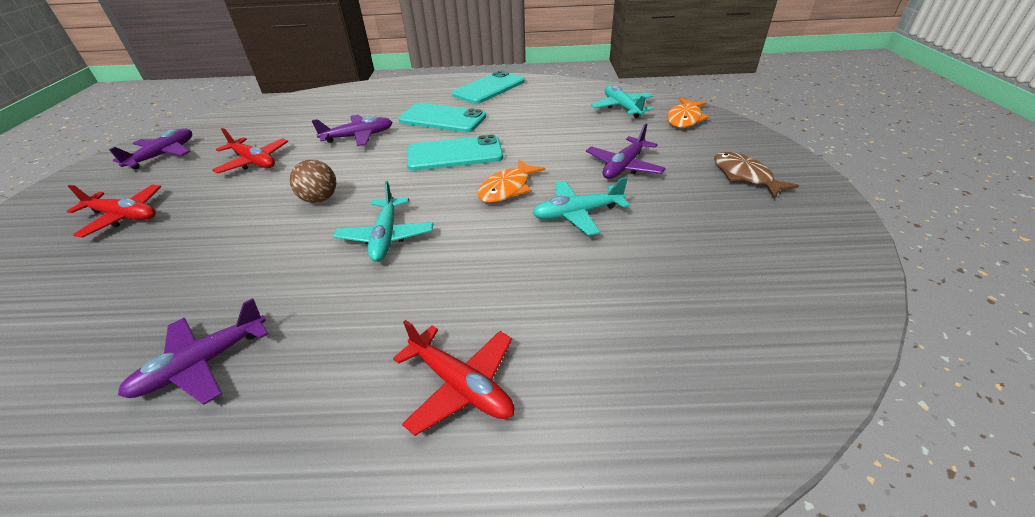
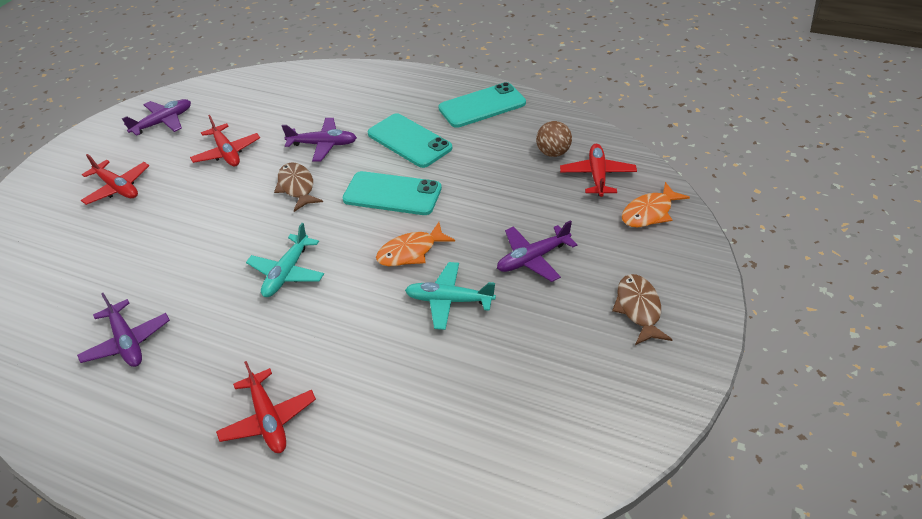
camera: 25 degrees right, 5 degrees up
purple plane [118,298,268,405] -> purple plane turned 105 degrees counterclockwise [77,293,170,367]
brown ball [289,160,336,203] -> brown ball moved to [536,121,572,157]
turquoise plane [591,85,653,118] -> red plane [560,144,637,197]
none -> brown fish [274,162,323,212]

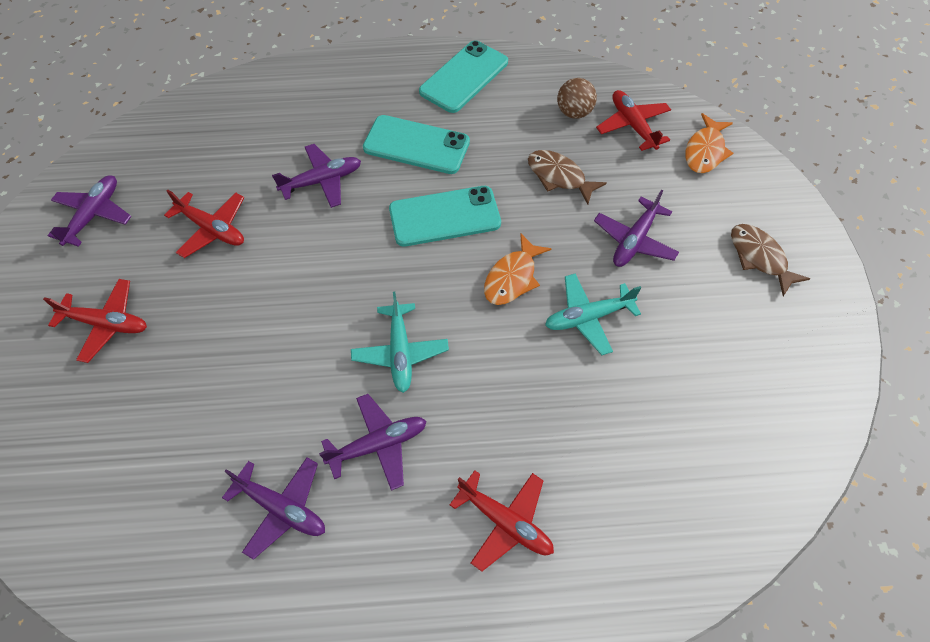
camera: 30 degrees left, 15 degrees up
brown fish [274,162,323,212] -> brown fish moved to [528,150,607,204]
none -> purple plane [319,394,426,491]

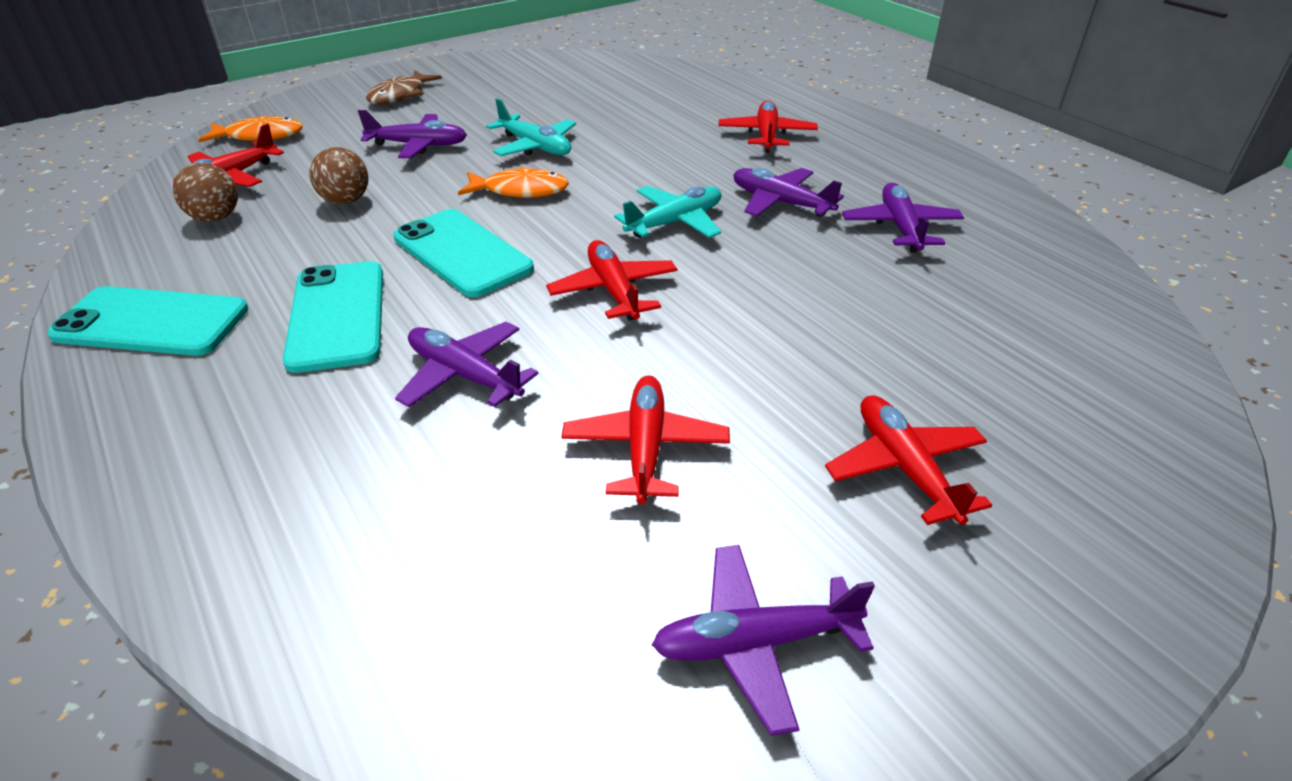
camera: 120 degrees left, 20 degrees down
brown fish [528,150,607,204] -> brown ball [309,147,369,204]
none -> red plane [546,240,677,321]

